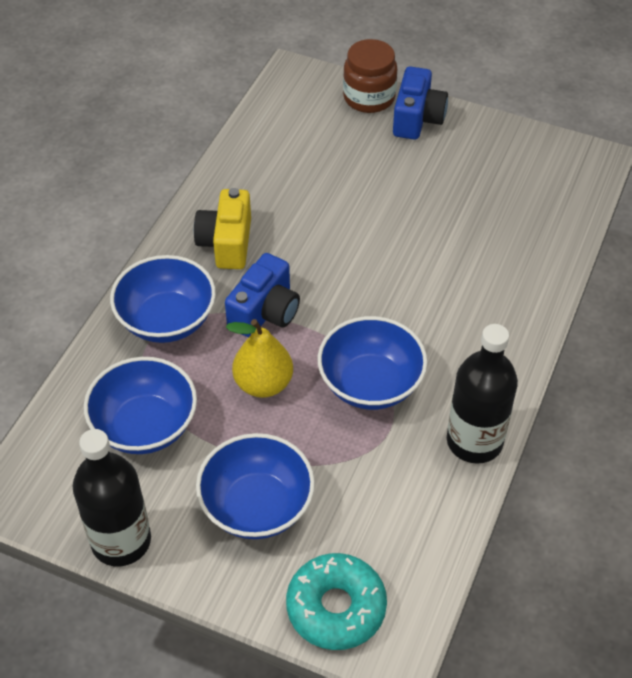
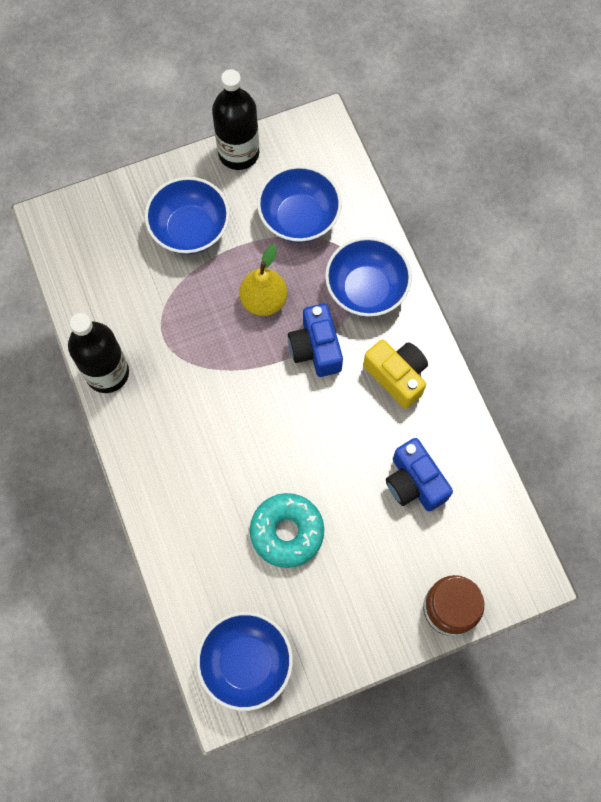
camera: 135 degrees right, 20 degrees up
turquoise donut [286,553,387,650] -> turquoise donut moved to [250,493,324,568]
blue bowl [318,316,427,410] -> blue bowl moved to [196,612,293,711]
blue camera [393,66,448,140] -> blue camera moved to [386,438,453,511]

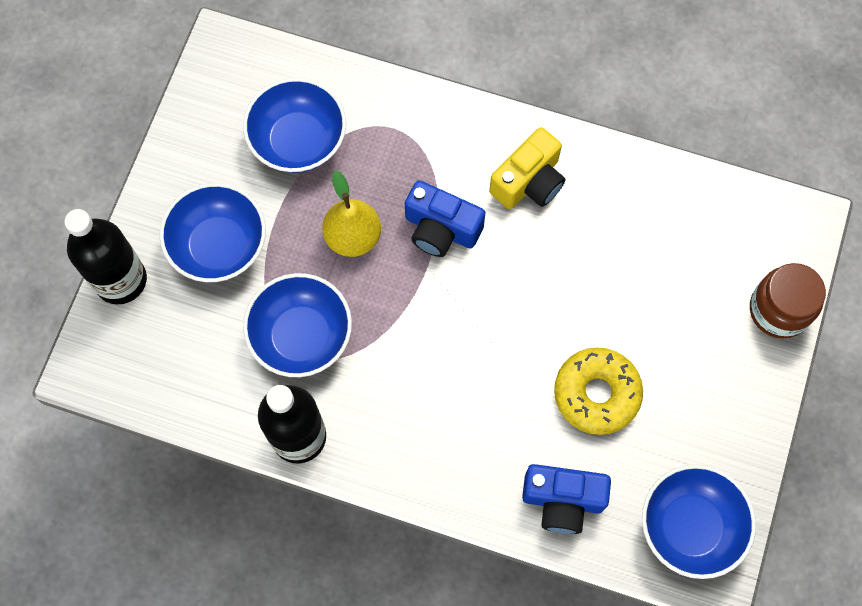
camera: 50 degrees left, 0 degrees up
black bottle [212,69,259,170] -> black bottle moved to [64,209,147,304]
turquoise donut [250,493,324,568] -> yellow donut [554,347,643,435]
blue bowl [325,237,412,317] -> blue bowl moved to [243,273,352,377]
yellow camera [363,339,428,409] -> yellow camera turned 135 degrees clockwise [489,127,566,209]
blue camera [386,438,453,511] -> blue camera moved to [522,464,611,534]

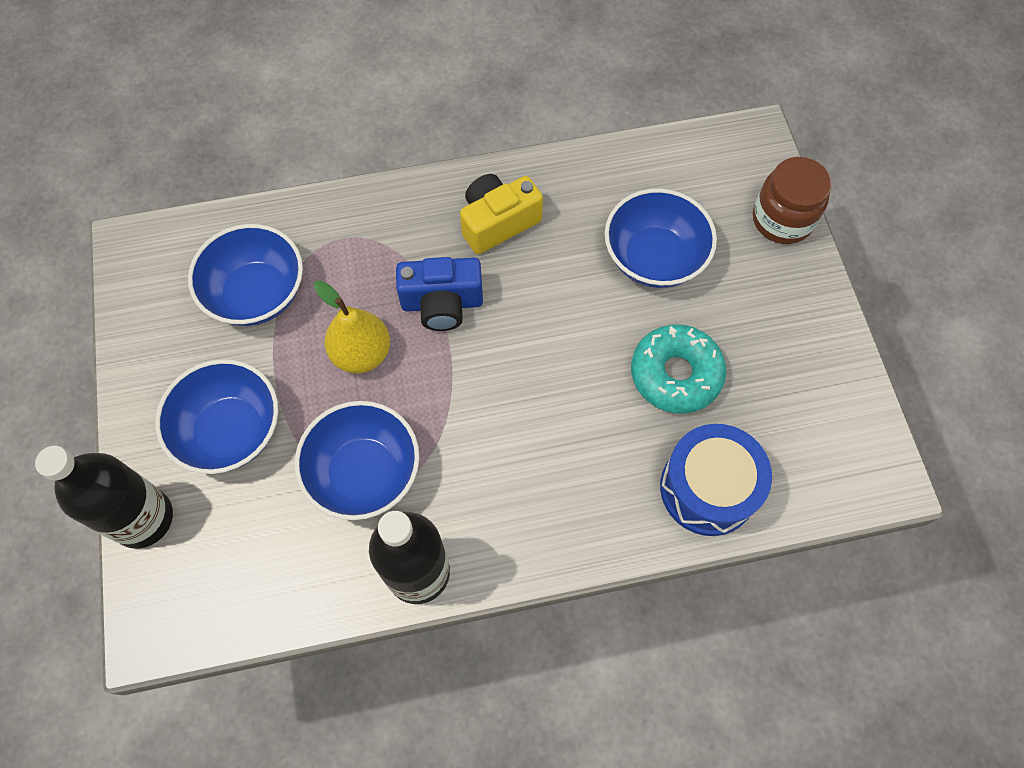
camera: 30 degrees left, 5 degrees down
yellow camera [489,127,566,209] -> yellow camera turned 135 degrees counterclockwise [460,174,543,254]
blue camera [522,464,611,534] -> blue drum [660,424,772,536]
yellow donut [554,347,643,435] -> turquoise donut [631,324,726,414]
blue bowl [642,464,756,579] -> blue bowl moved to [605,189,717,288]

